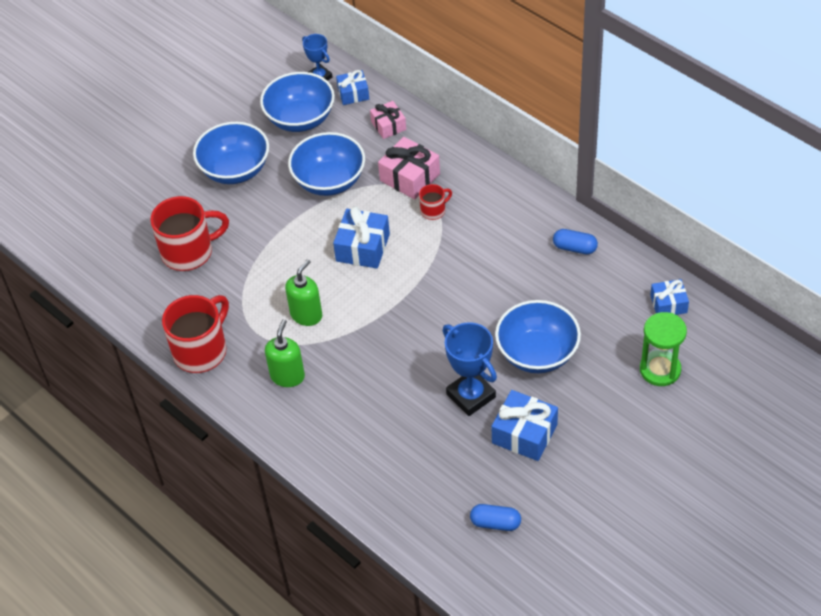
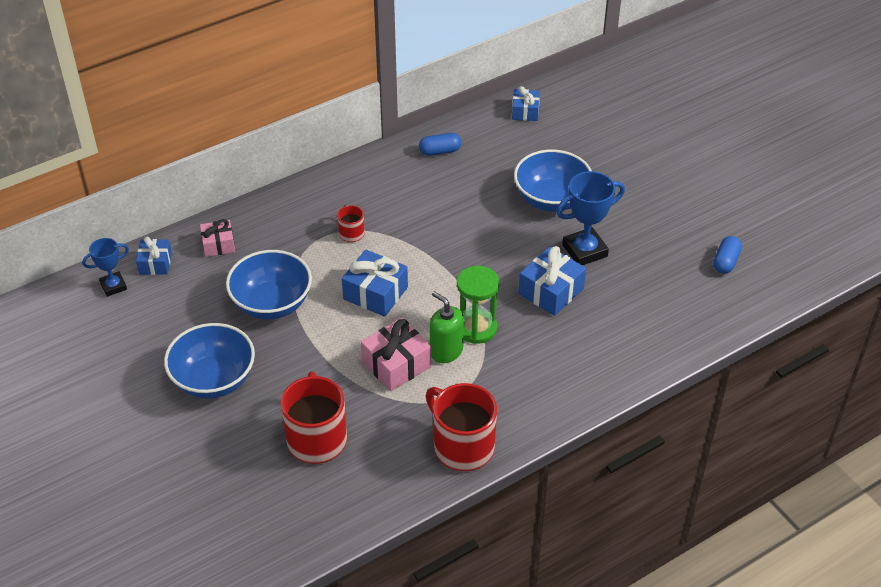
camera: 80 degrees left, 5 degrees down
blue bowl [260,72,335,132] -> none
green soap dispenser [265,319,305,387] -> none
pink gift [378,137,440,200] -> pink gift moved to [361,318,431,391]
blue gift [492,390,558,461] -> blue gift moved to [519,246,586,316]
blue capsule [553,229,598,254] -> blue capsule turned 45 degrees clockwise [419,133,461,156]
green hourglass [640,312,687,386] -> green hourglass moved to [457,266,499,344]

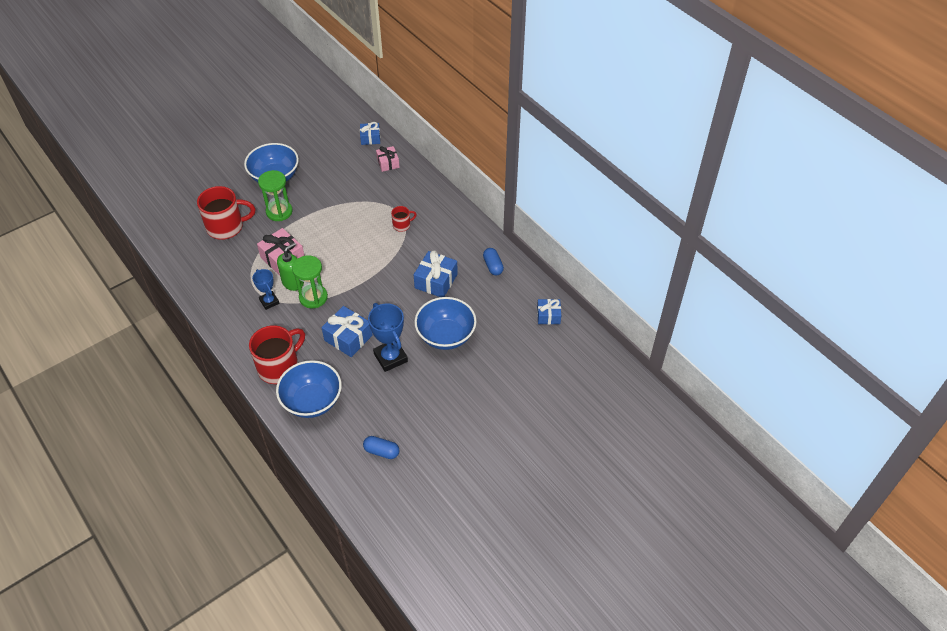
camera: 85 degrees right, 5 degrees up
blue trophy [82,238,129,297] -> blue trophy moved to [252,269,280,310]
blue bowl [226,250,312,319] -> blue bowl moved to [276,360,342,418]
blue gift [342,250,408,317] -> blue gift moved to [414,250,458,297]
red mug [426,383,497,471] -> red mug moved to [249,325,305,384]
none -> green hourglass [258,170,293,221]

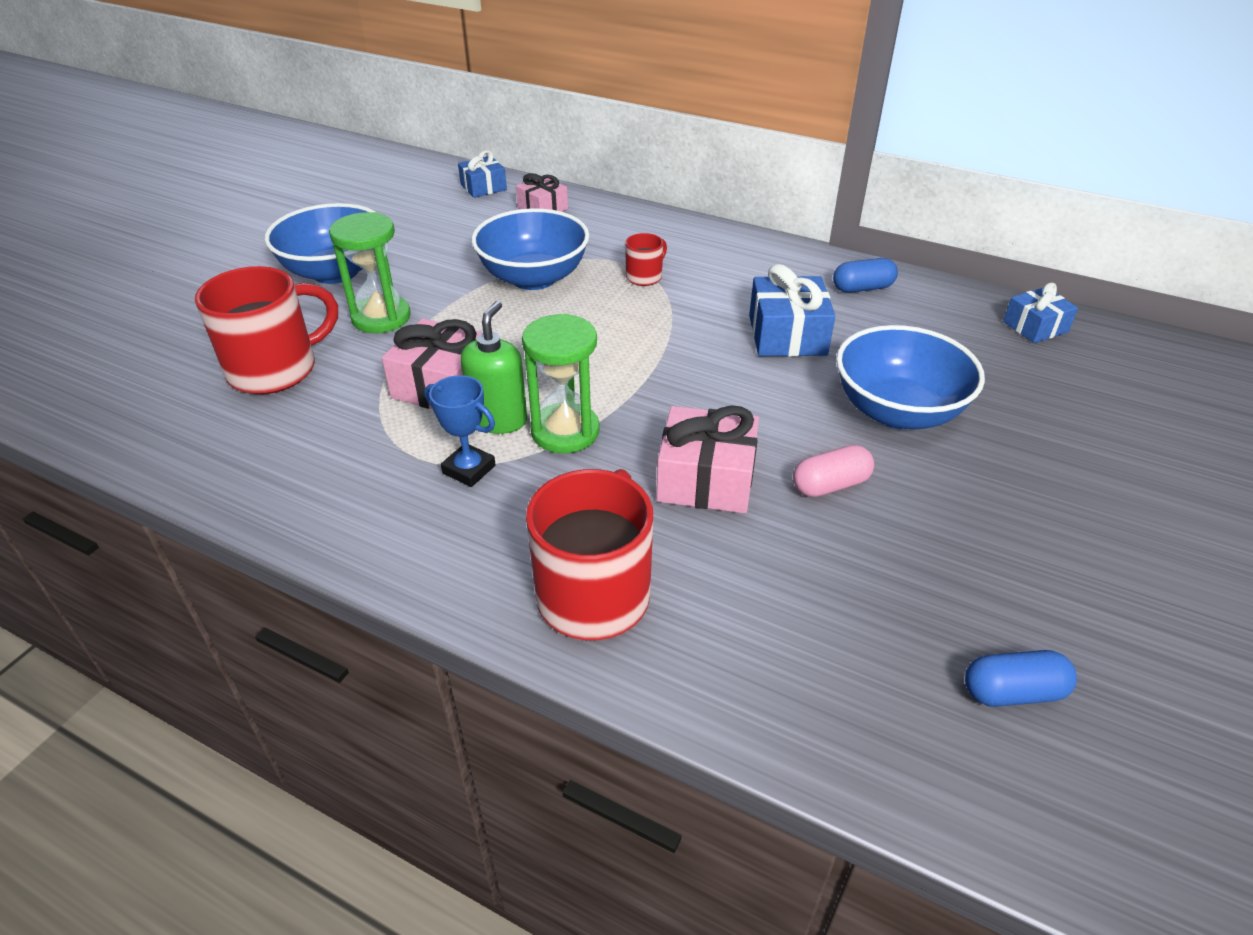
camera: 25 degrees left, 10 degrees down
blue bowl [276,360,342,418] -> blue bowl moved to [472,208,589,290]
blue gift [321,306,373,357] -> pink gift [656,405,759,513]
blue trophy [368,303,408,372] -> pink capsule [793,445,874,497]
blue capsule [483,248,504,275] -> blue capsule turned 60 degrees counterclockwise [833,258,898,293]

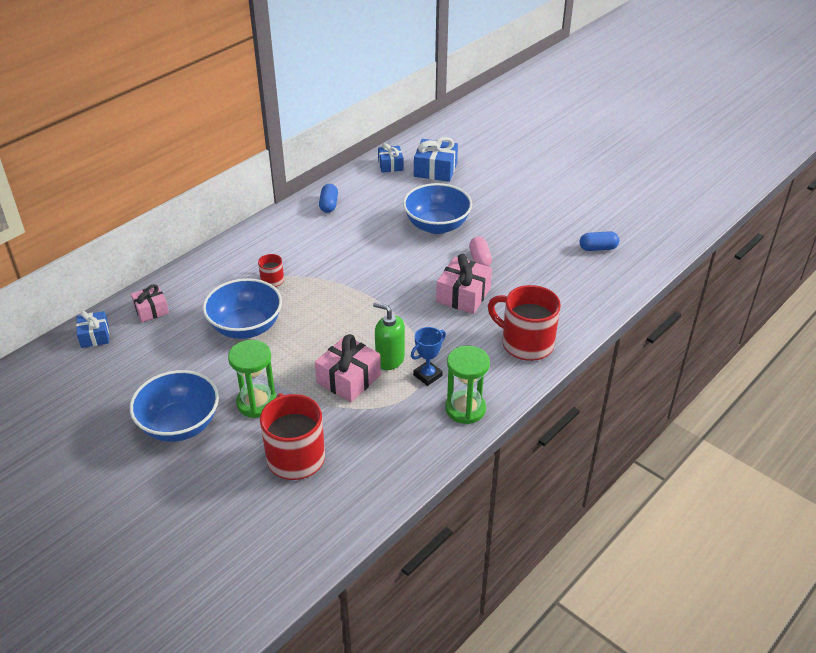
camera: 75 degrees left, 0 degrees up
green hourglass [522,314,600,453] -> green hourglass moved to [445,346,490,424]
blue gift [749,264,835,357] -> blue gift moved to [414,137,458,182]
blue capsule [965,650,1077,707] -> blue capsule turned 75 degrees clockwise [580,231,619,251]

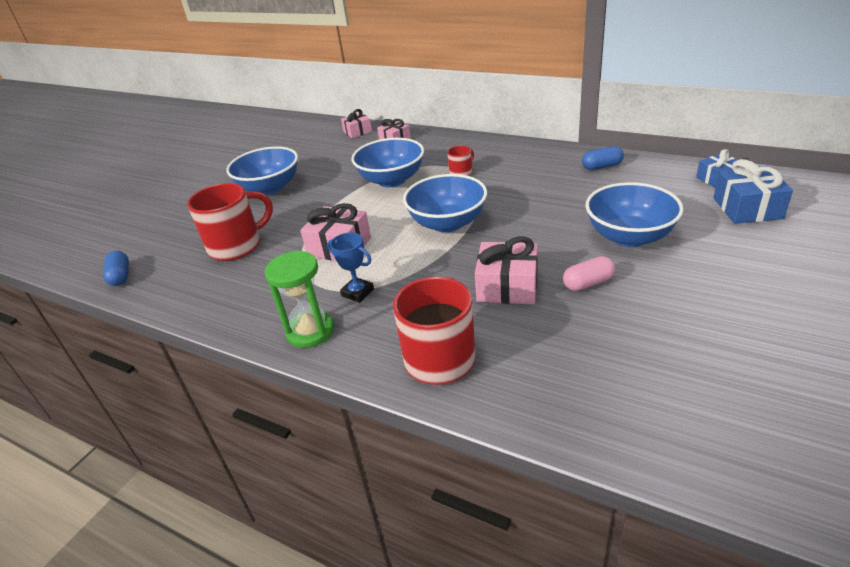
camera: 80 degrees right, 5 degrees down
blue gift [76,311,109,348] -> pink gift [341,109,372,138]
green hourglass [228,340,277,418] -> none
green soap dispenser [373,302,405,370] -> none
blue capsule [580,231,619,251] -> blue capsule moved to [103,251,129,286]
none -> blue bowl [403,174,487,233]

